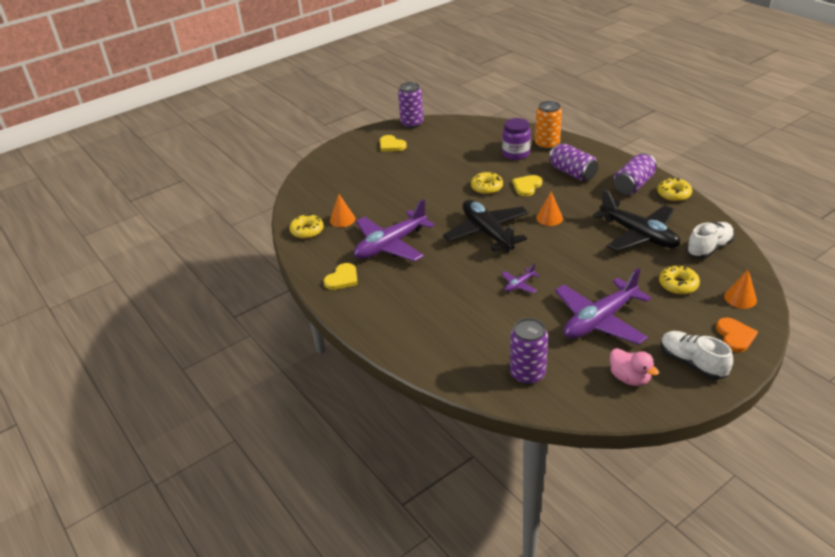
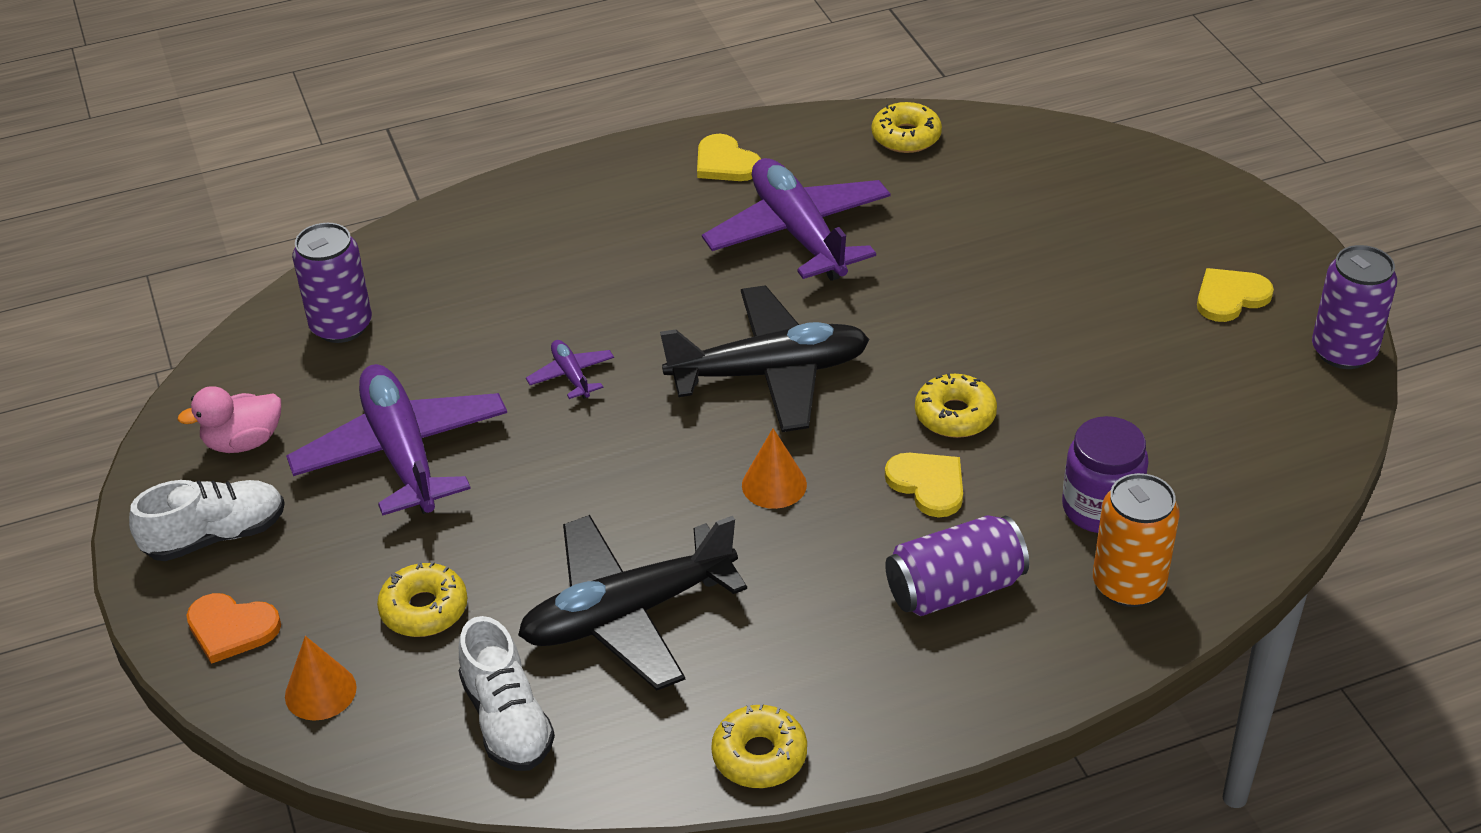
camera: 105 degrees right, 5 degrees up
orange cone [330,194,355,227] -> none
purple can [614,153,657,195] -> none

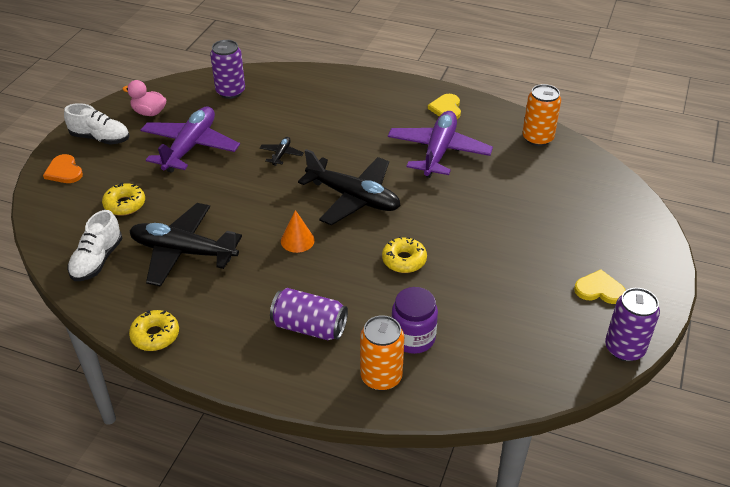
camera: 40 degrees right, 0 degrees up
orange cone [285,636,357,720] -> none
purple plane [526,340,614,399] -> black plane [260,137,304,166]
yellow donut [872,102,942,153] -> orange can [522,84,561,146]
yellow heart [885,453,963,517] -> none

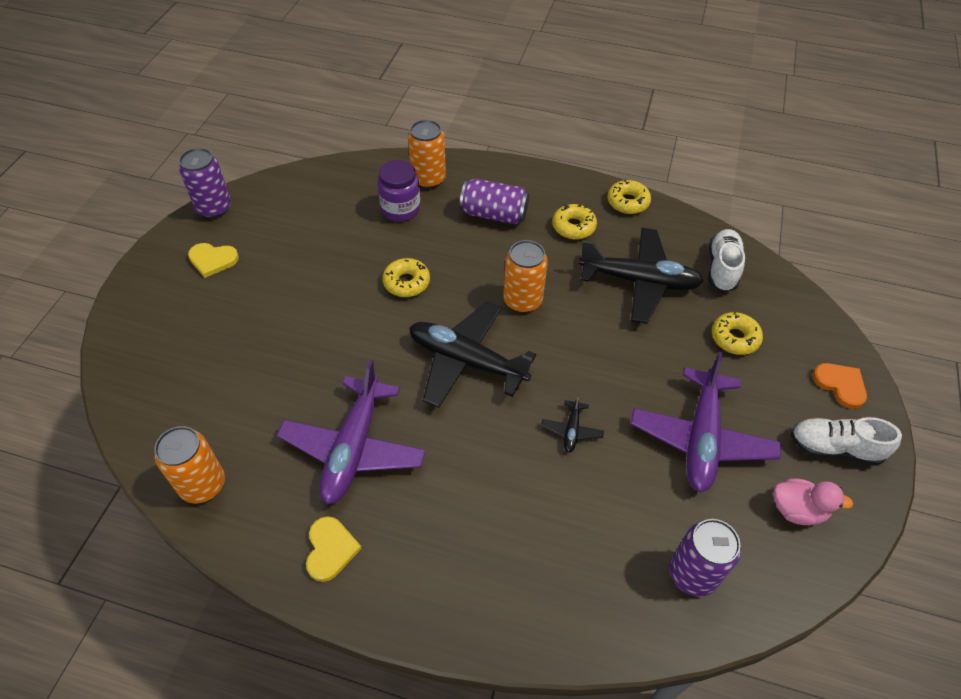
camera: 175 degrees right, 10 degrees up
orange cone [281,210,315,253] -> orange can [504,240,548,313]
none -> yellow donut [552,204,597,239]

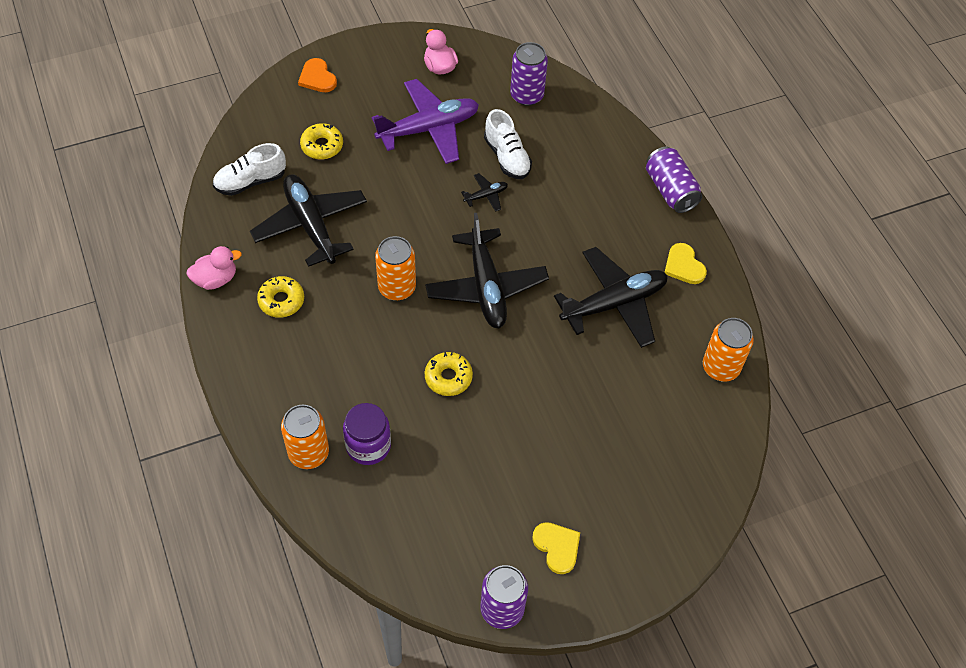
camera: 130 degrees left, 5 degrees up
purple plane [277,360,426,504] -> black plane [554,247,668,348]
yellow heart [306,516,362,582] -> yellow heart turned 75 degrees counterclockwise [664,243,707,284]
purple can [460,179,529,224] -> purple can moved to [646,147,702,213]
yellow donut [607,179,651,214] -> pink duck [187,246,242,290]
white shoe [790,417,902,466] -> white shoe moved to [484,109,532,179]
orange heart [812,363,867,409] -> orange heart turned 45 degrees counterclockwise [298,58,337,92]

